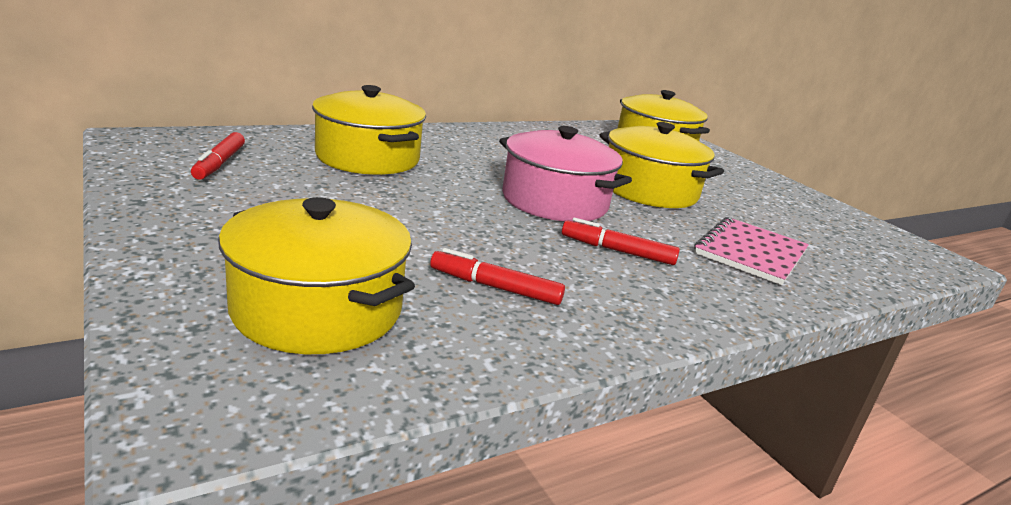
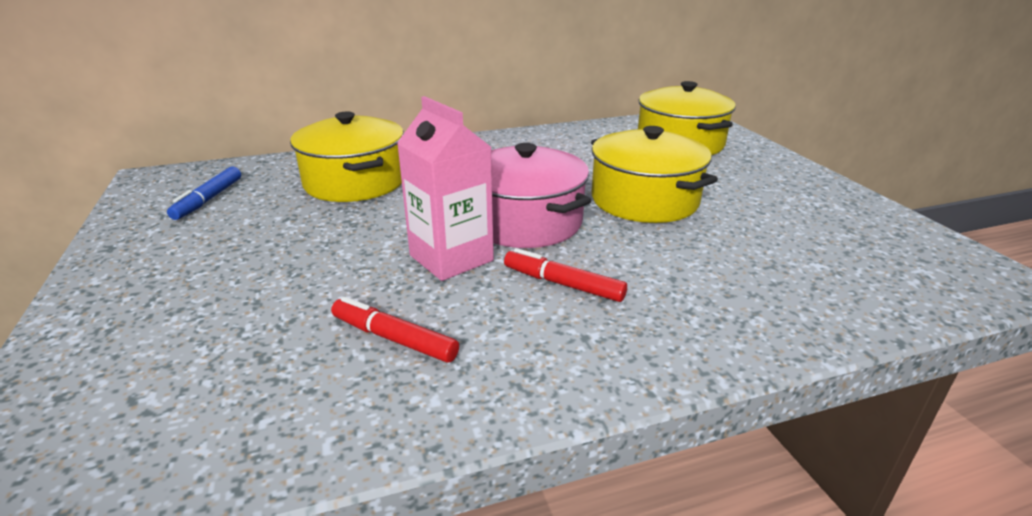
camera: 15 degrees right, 5 degrees up
red marker [191,132,245,180] -> blue marker [167,166,241,220]
yellow pot [218,197,415,354] -> none
pink notebook [694,217,809,285] -> none
none -> pink carton [397,96,494,281]

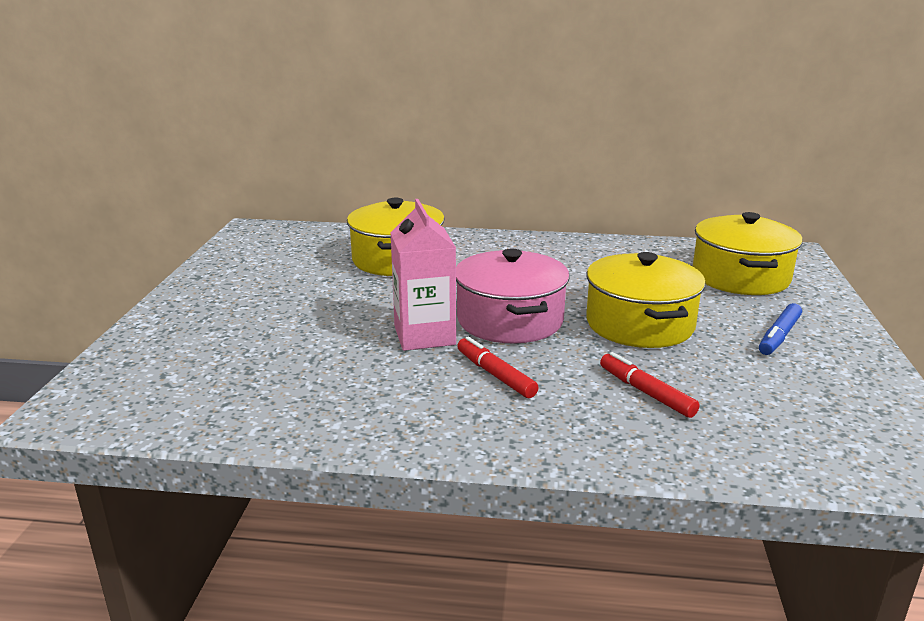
camera: 25 degrees right, 5 degrees down
blue marker [167,166,241,220] -> blue marker moved to [759,303,802,355]
red marker [331,297,459,363] -> red marker moved to [600,352,699,418]

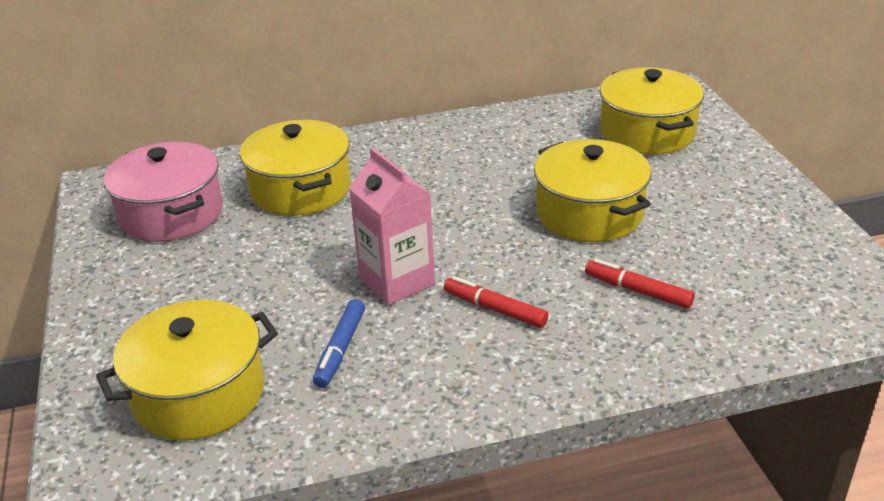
camera: 20 degrees left, 10 degrees up
pink pot [456,249,570,344] -> pink pot moved to [104,142,223,242]
blue marker [759,303,802,355] -> blue marker moved to [313,299,365,388]
none -> yellow pot [96,300,278,441]

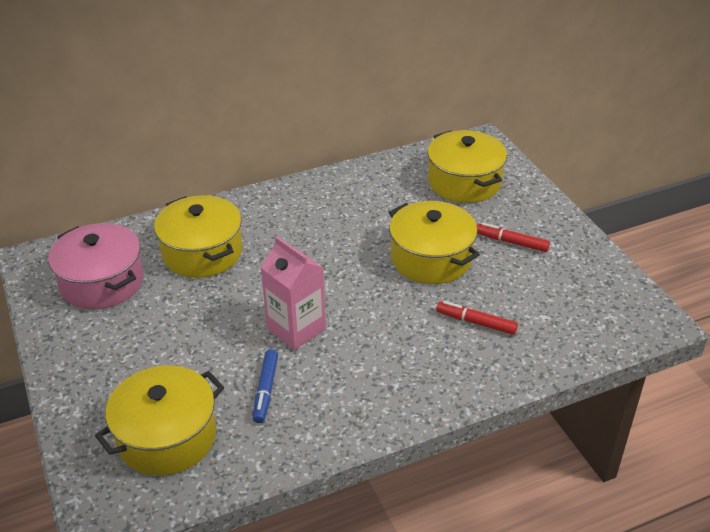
camera: 10 degrees left, 5 degrees up
red marker [444,276,549,328] -> red marker moved to [477,223,550,252]

